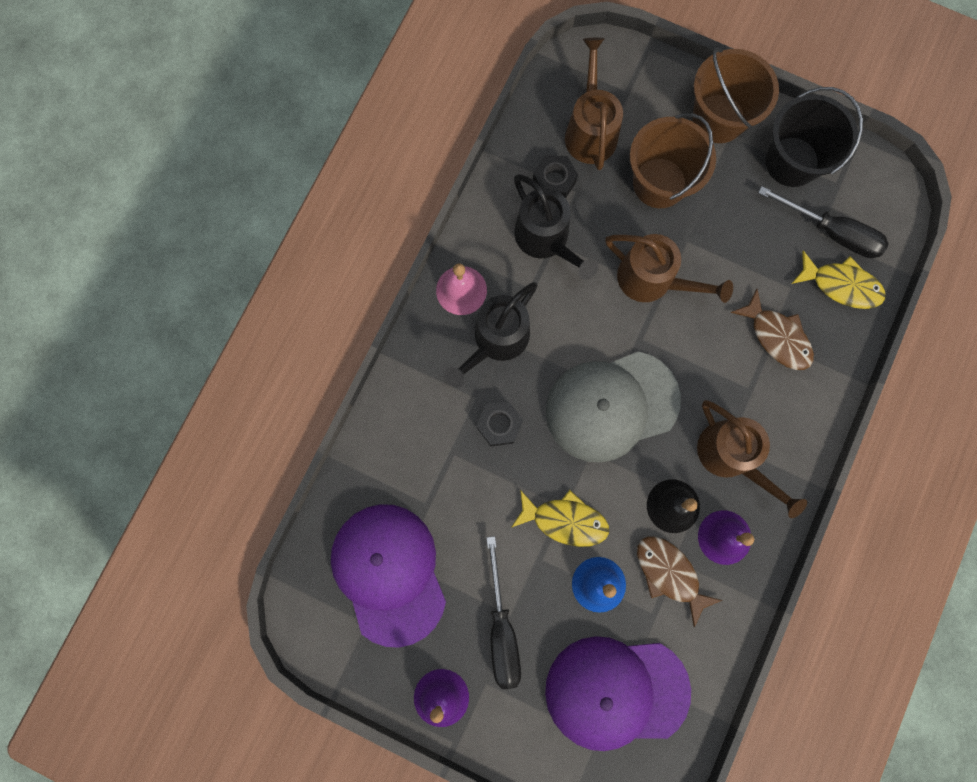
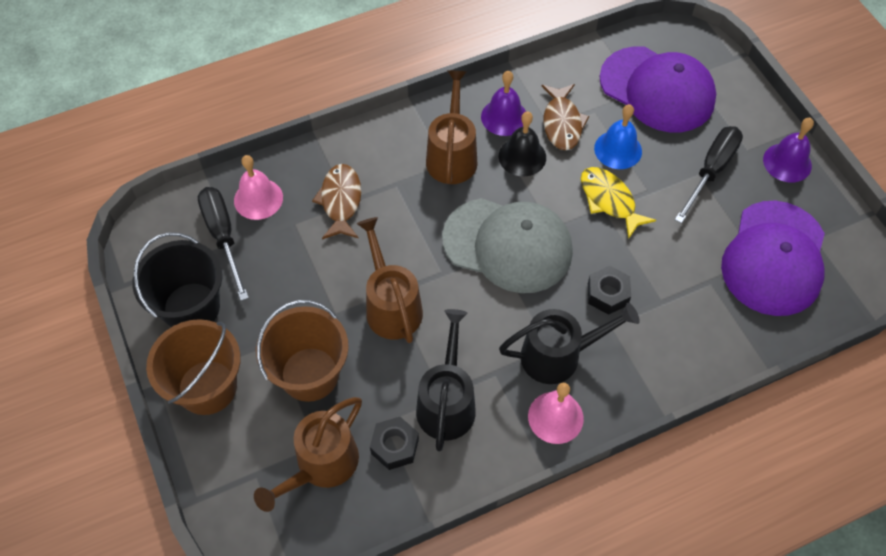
camera: 140 degrees left, 20 degrees down
yellow fish [791,251,885,309] -> pink bell [234,155,283,220]

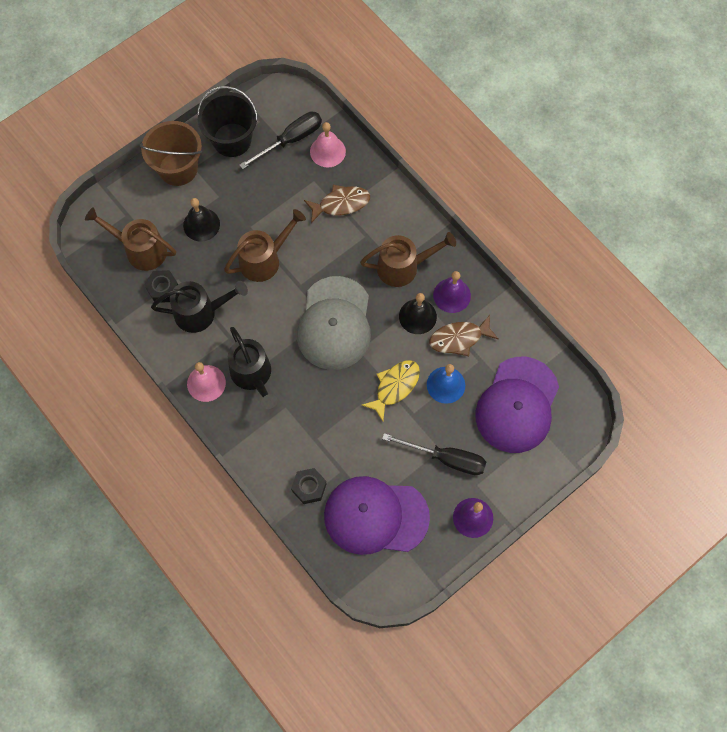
camera: 75 degrees right, 10 degrees up
brown bucket [256,300,349,402] -> black bell [183,198,220,242]
black nut [588,266,631,315] -> black nut moved to [291,468,327,504]

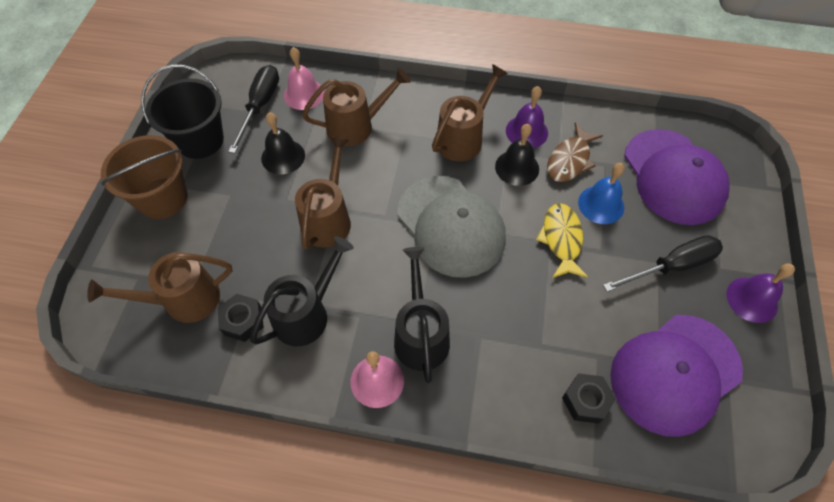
camera: 40 degrees left, 10 degrees down
black bell [183,198,220,242] -> black bell moved to [261,112,305,175]
black watering can [228,327,277,409] -> black watering can turned 120 degrees counterclockwise [394,247,450,383]
brown fish [304,185,370,223] -> brown watering can [302,68,411,146]

